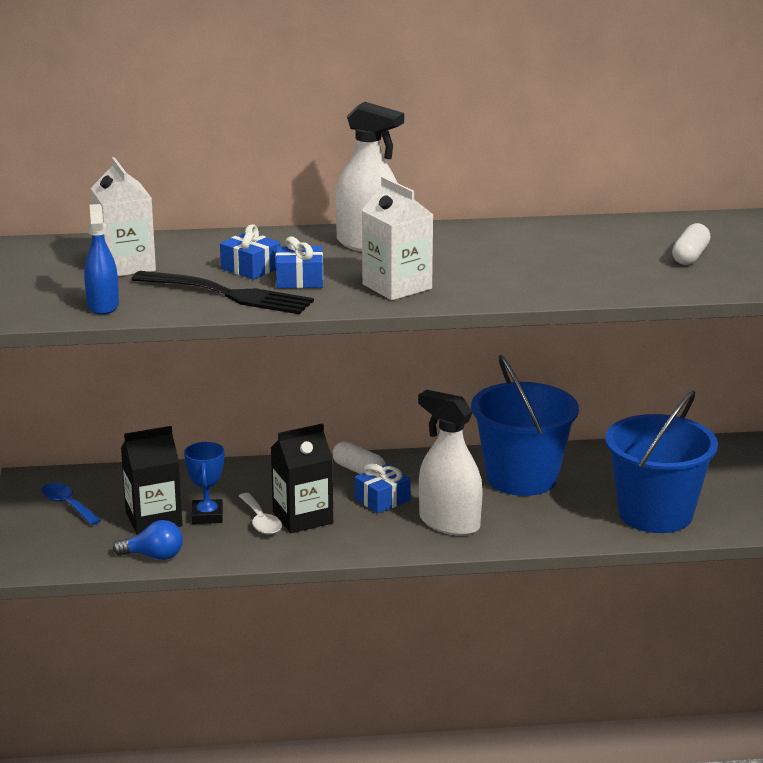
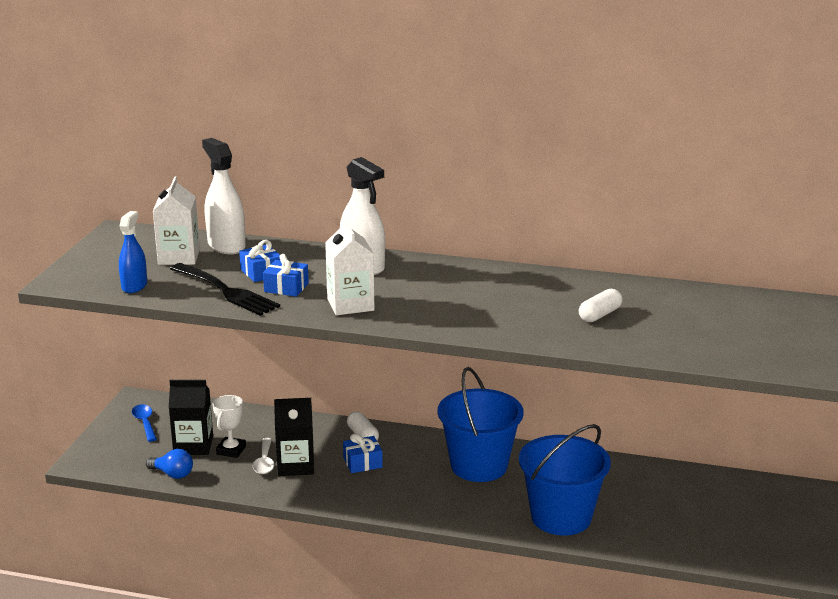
camera: 20 degrees right, 0 degrees up
blue trophy [184,442,224,524] -> white trophy [213,395,246,458]
white spray bottle [418,390,483,536] -> white spray bottle moved to [202,138,246,254]

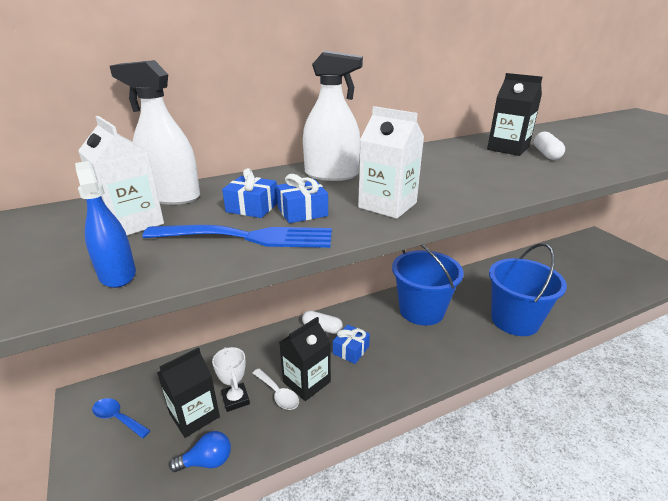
camera: 40 degrees left, 5 degrees up
black fork [170,263,280,316] -> blue fork [142,225,332,248]
none -> black carton [487,73,542,156]

